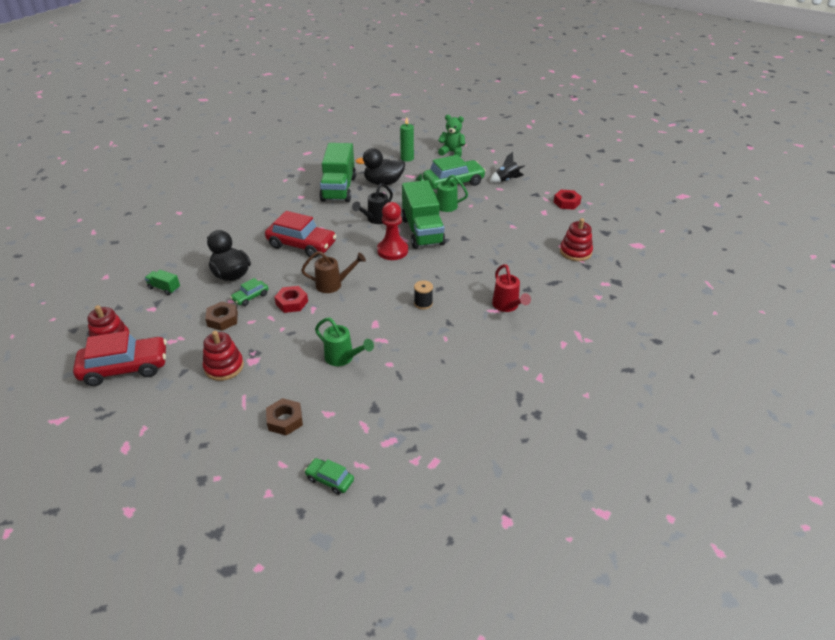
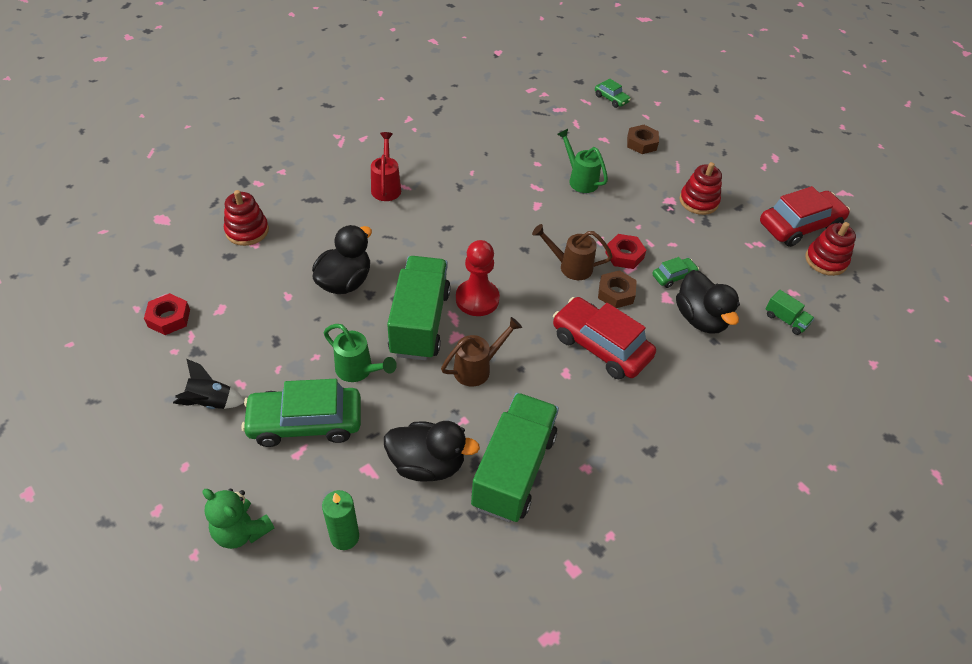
camera: 165 degrees left, 10 degrees up
red car [73,331,167,386] -> red car turned 150 degrees clockwise [760,186,850,247]
brown nut [205,302,238,331] -> brown nut moved to [598,270,637,308]
black watering can [352,183,393,224] -> brown watering can [441,317,522,387]
black spool [414,280,433,309] -> none
none -> black duck [312,225,372,294]

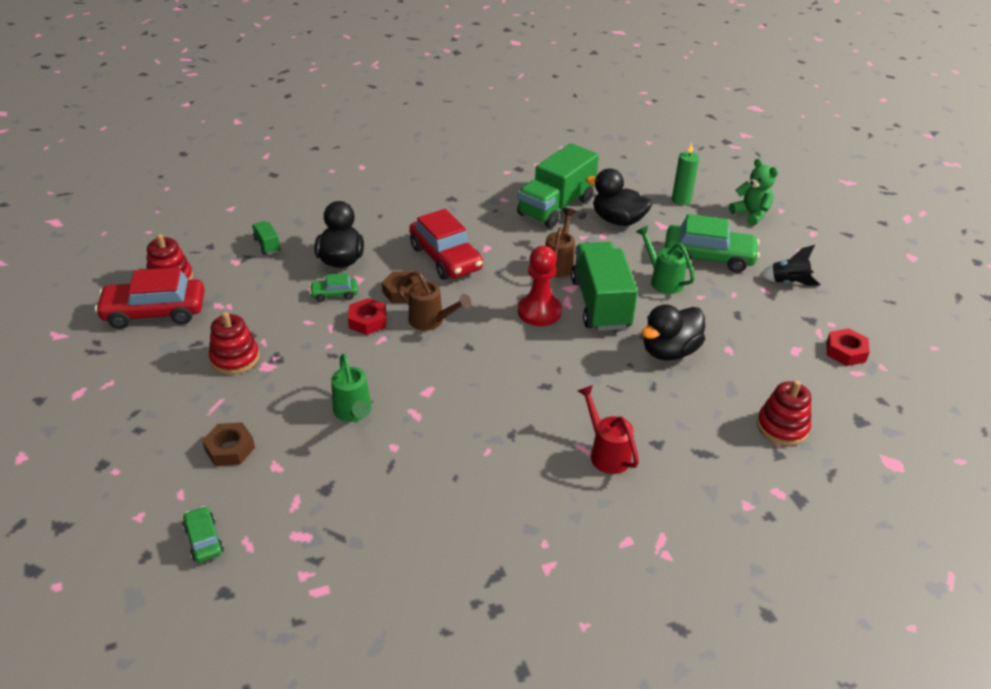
camera: 160 degrees left, 10 degrees down
red watering can [371,132,401,201] -> red watering can turned 135 degrees clockwise [578,385,639,474]
green truck [387,256,451,360] -> green truck turned 150 degrees clockwise [571,242,638,331]
brown watering can [441,317,522,387] -> brown watering can turned 120 degrees clockwise [545,208,576,278]

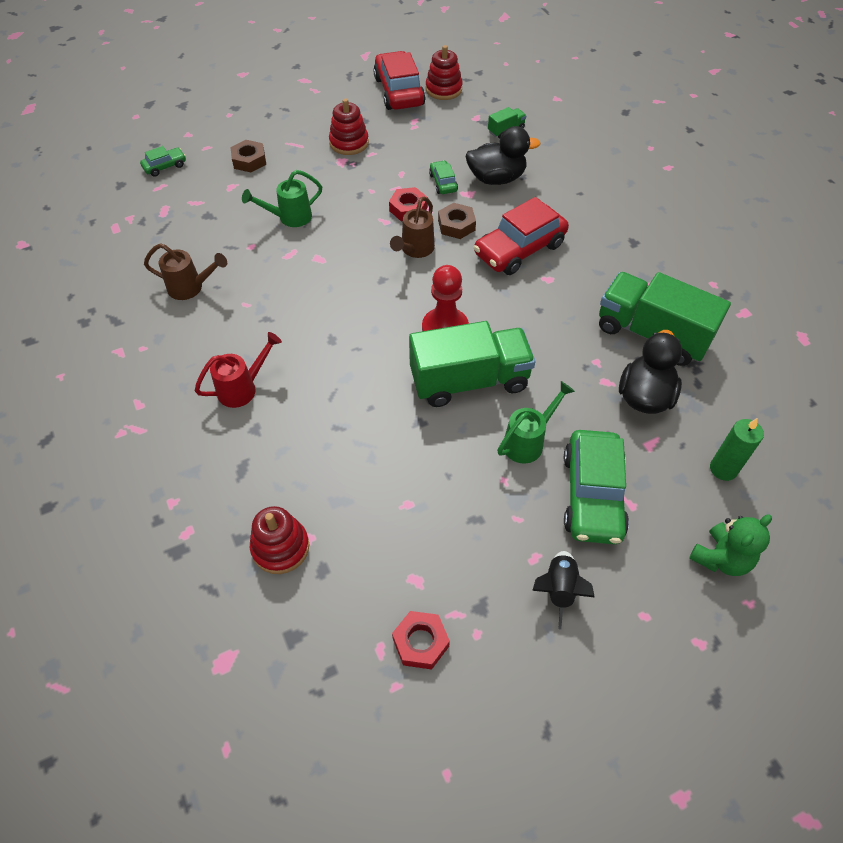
camera: 85 degrees right, 15 degrees up
brown watering can [545,208,576,278] -> brown watering can moved to [144,243,227,300]
black duck [641,304,705,360] -> none

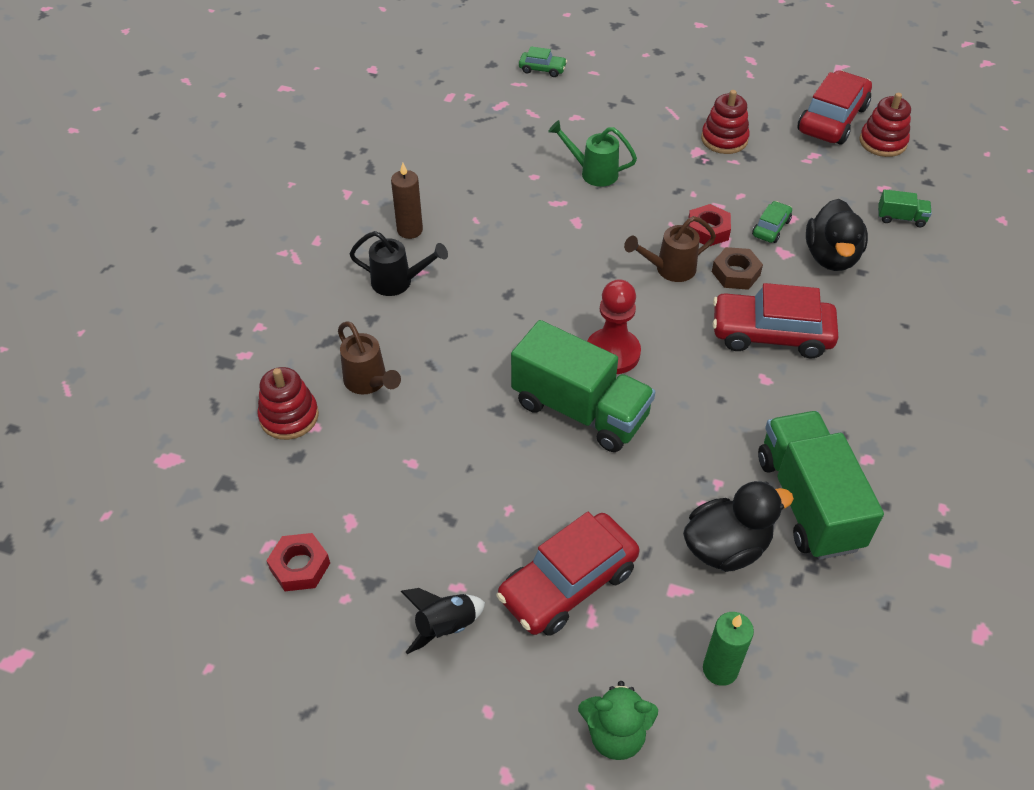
camera: 45 degrees right, 5 degrees down
brown watering can [144,243,227,300] -> brown watering can moved to [338,321,401,394]
red watering can [195,332,282,408] -> black watering can [350,231,448,296]
brown nut [230,140,266,173] -> none
black duck [466,126,541,185] -> black duck turned 60 degrees clockwise [806,199,868,271]
green watering can [497,381,575,464] -> none
green car [564,430,629,544] -> red car [496,512,640,636]
none -> brown candle [391,163,423,239]

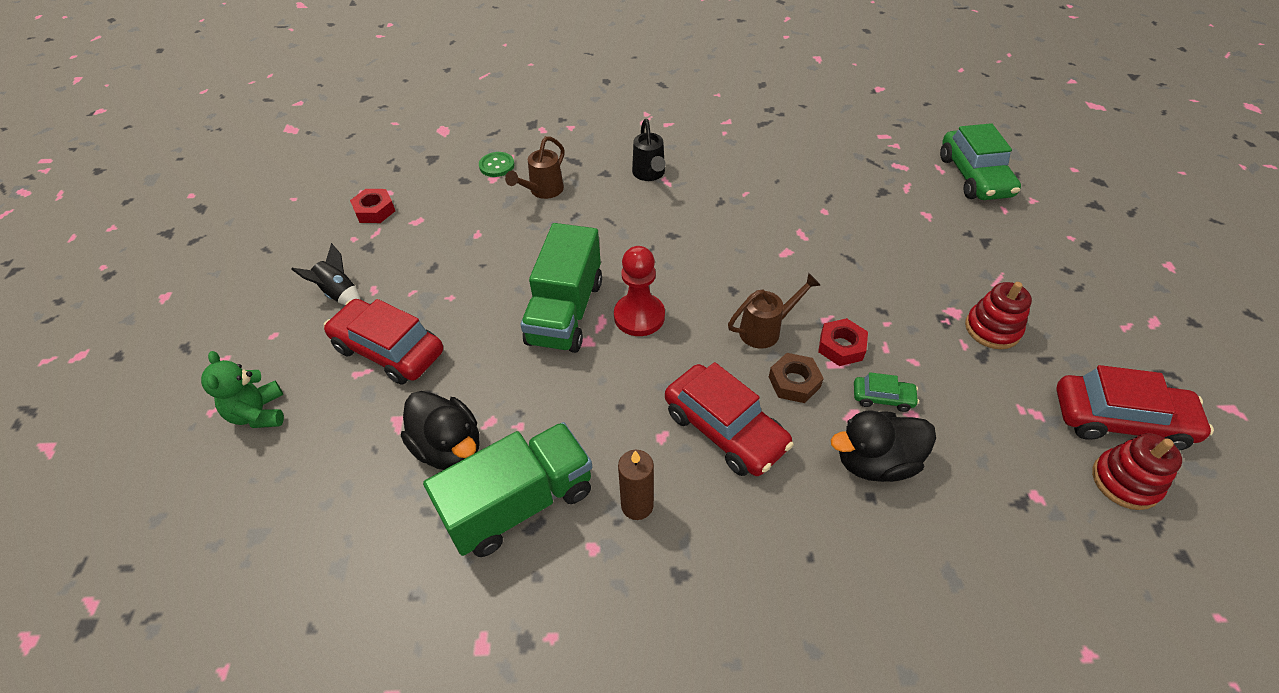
camera: 70 degrees right, 0 degrees up
red stacking toy [257,367,319,440] -> green button [479,152,515,177]
brown candle [391,163,423,239] -> brown candle moved to [618,450,654,520]
green car [519,47,567,77] -> green car [940,123,1021,200], size x2.06
green watering can [548,120,637,187] -> none
brown watering can [624,216,716,282] -> brown watering can turned 105 degrees clockwise [728,273,821,349]
green candle [703,612,754,686] -> none
red car [712,283,839,358] -> red car turned 150 degrees clockwise [665,362,794,476]
green truck [878,189,932,227] -> none

